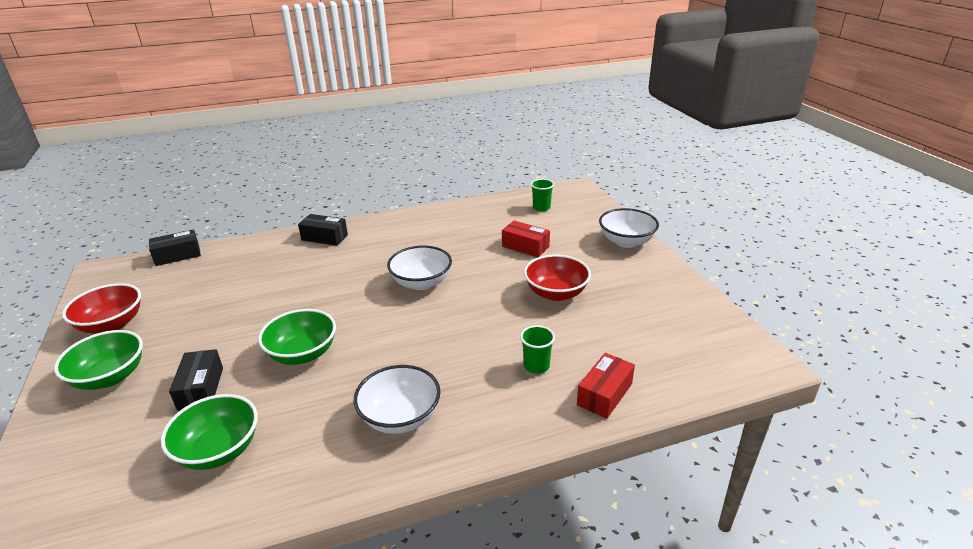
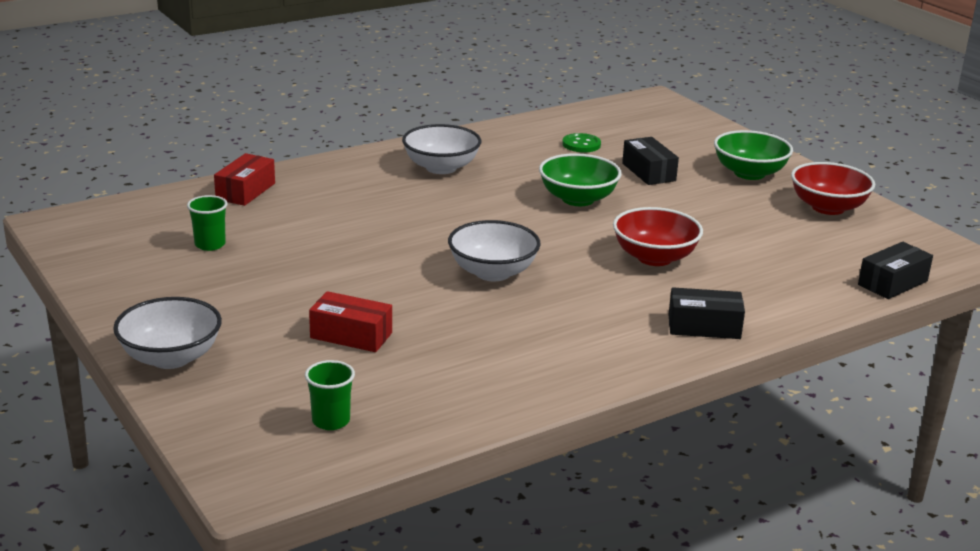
camera: 165 degrees right, 5 degrees down
green bowl [161,394,258,470] -> green button [562,133,601,152]
green cup [520,325,555,374] -> green cup moved to [187,195,228,251]
red bowl [524,255,591,301] -> red bowl moved to [613,207,703,266]

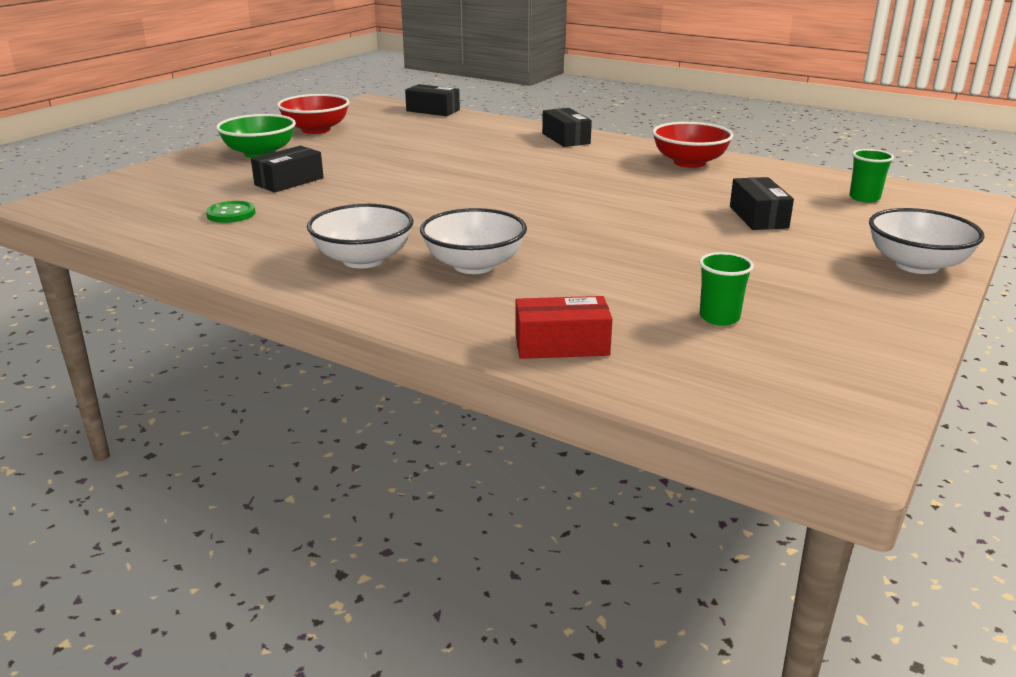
camera: 115 degrees left, 0 degrees up
red box [309,291,392,352] -> black box [730,177,794,230]
white bowl [448,220,541,281] -> white bowl moved to [420,208,527,274]
green bowl [539,153,622,206] -> none
red bowl [613,207,703,266] -> red bowl moved to [652,122,733,168]

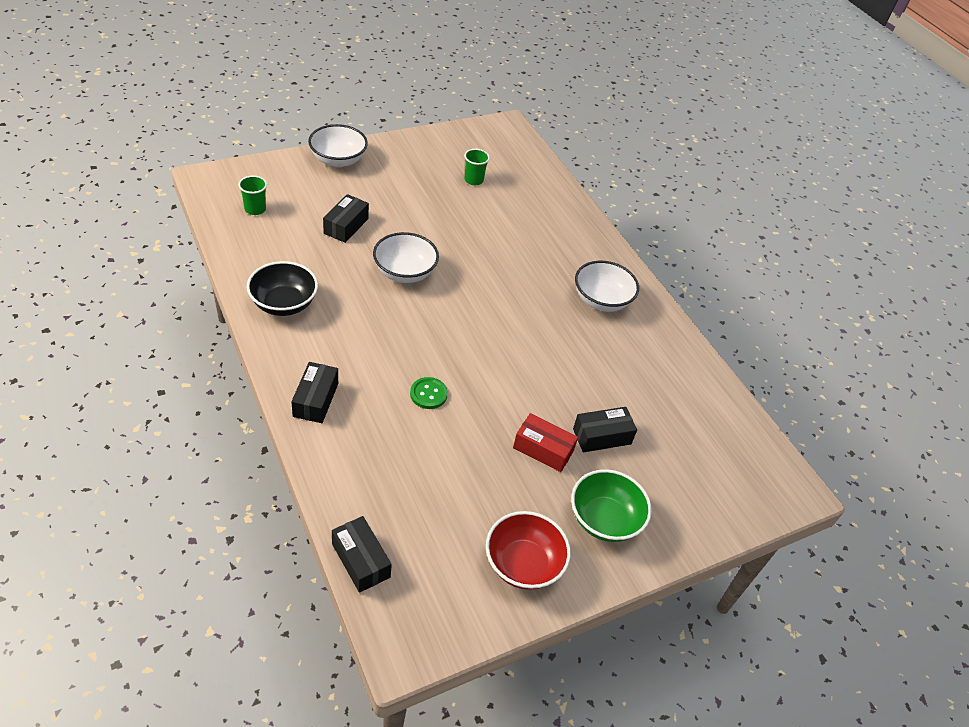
camera: 155 degrees left, 20 degrees up
green button [206,201,255,223] -> green button moved to [410,377,448,409]
white bowl [420,208,527,274] -> white bowl moved to [373,232,439,283]
red box [515,296,613,359] -> red box moved to [513,413,578,472]
red bowl [652,122,733,168] -> black bowl [247,261,318,316]

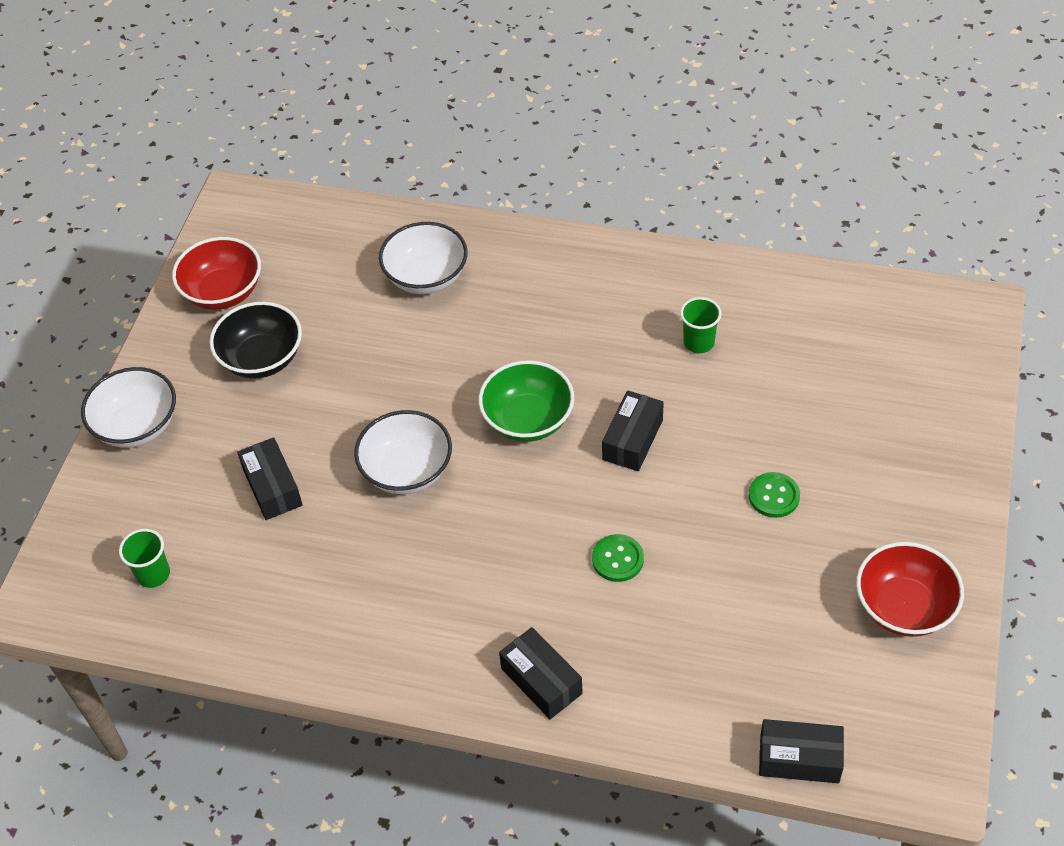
camera: 40 degrees left, 5 degrees up
black bowl [247,261,318,316] -> black bowl moved to [210,302,302,379]
green cup [464,149,490,185] -> green cup moved to [680,297,722,353]
red box [513,413,578,472] -> green button [749,472,800,518]
green bowl [571,469,652,542] -> green bowl moved to [479,360,574,442]
black box [573,407,637,452] -> black box moved to [602,390,664,471]
white bowl [575,261,639,312] -> white bowl moved to [379,222,468,294]
none -> red bowl [172,237,261,310]

